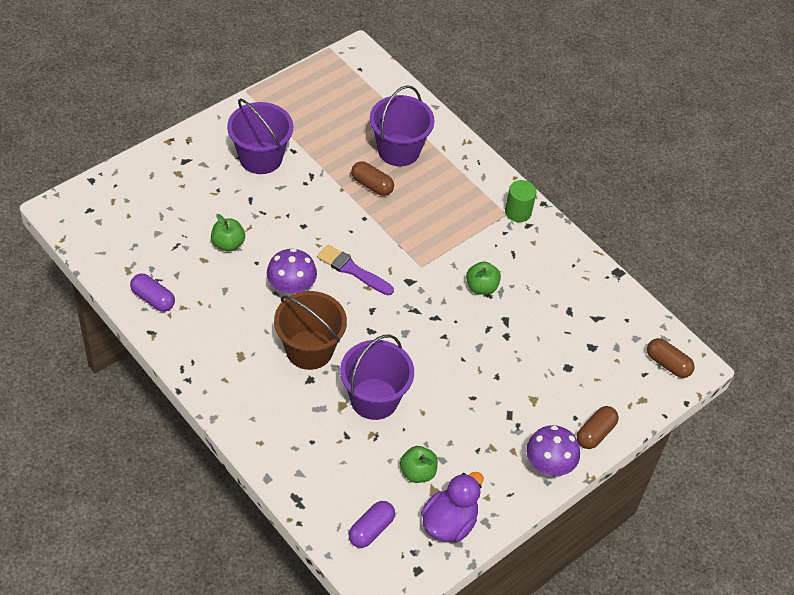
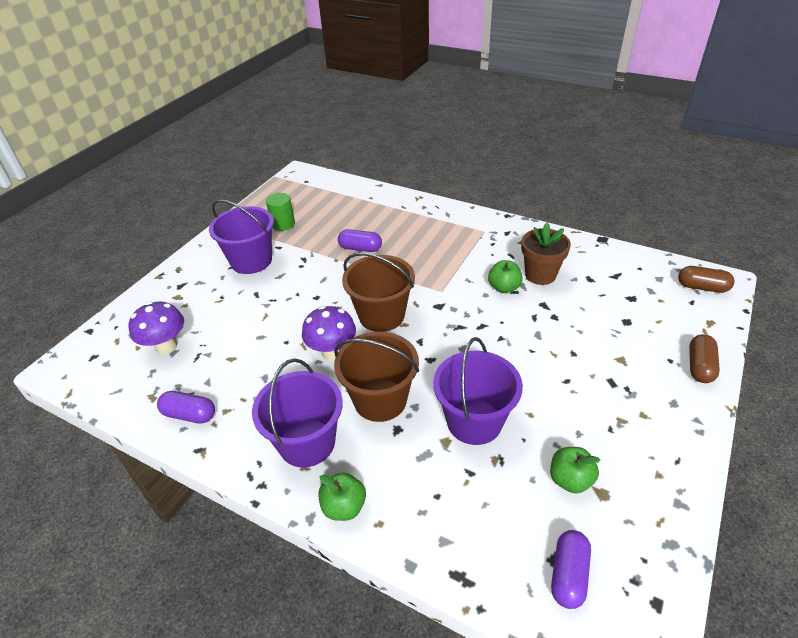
camera: 15 degrees left, 10 degrees down
green apple [211,214,245,252] -> green apple moved to [319,472,366,521]
purple brush [317,245,394,295] -> brown bucket [342,253,415,332]
brown capsule [351,161,394,196] -> purple capsule [338,229,382,252]
purple bucket [370,85,435,166] -> purple bucket moved to [252,358,343,468]
purple duck [421,472,483,542] -> none
green cylinder [505,180,537,222] -> green cylinder moved to [266,193,295,231]
purple mushroom [526,425,580,476] -> purple mushroom moved to [128,302,184,355]
none -> brown flower pot [521,222,571,285]

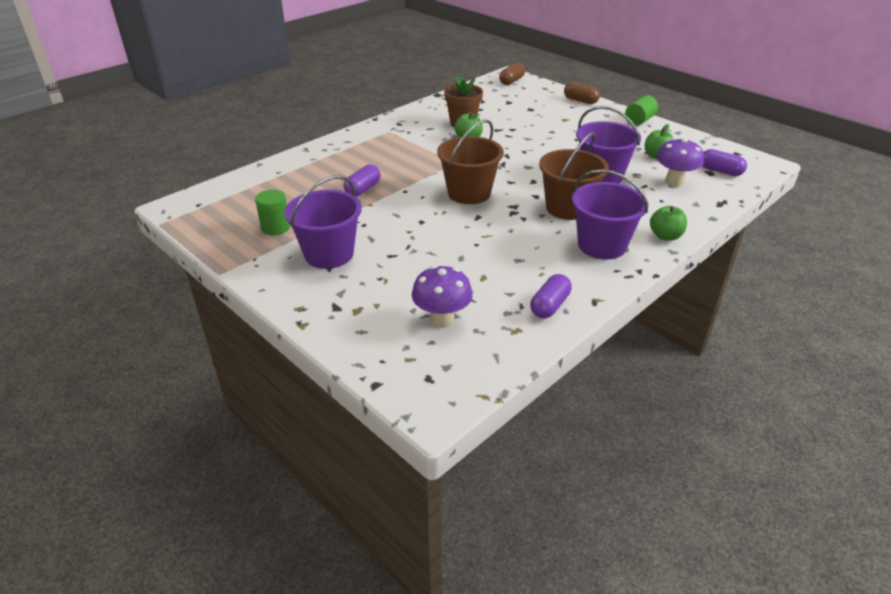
camera: 75 degrees left, 5 degrees down
purple mushroom [302,306,356,360] -> purple mushroom moved to [656,138,704,187]
none -> green cylinder [625,95,658,126]

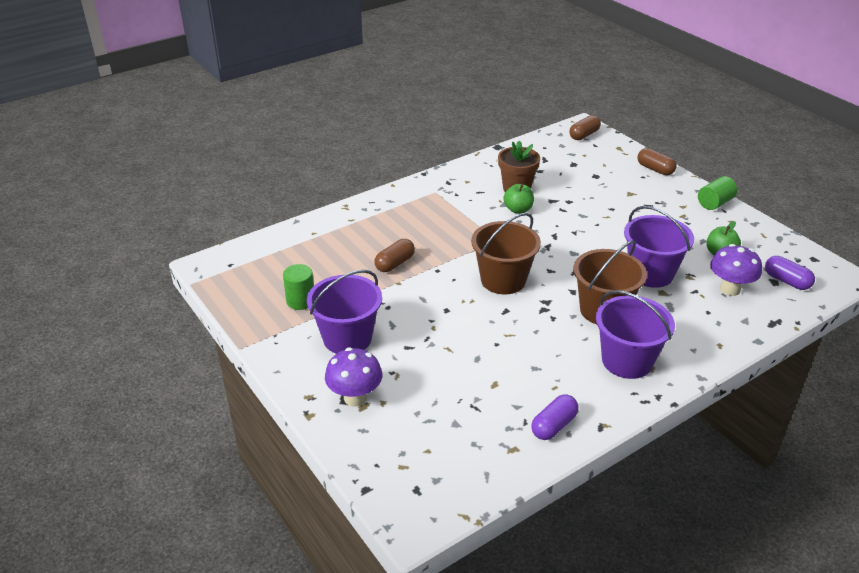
camera: 10 degrees right, 0 degrees up
purple capsule [344,165,381,197] -> brown capsule [375,239,415,272]
purple mushroom [412,265,473,328] -> purple mushroom moved to [325,348,382,407]
green apple [650,206,687,241] -> none

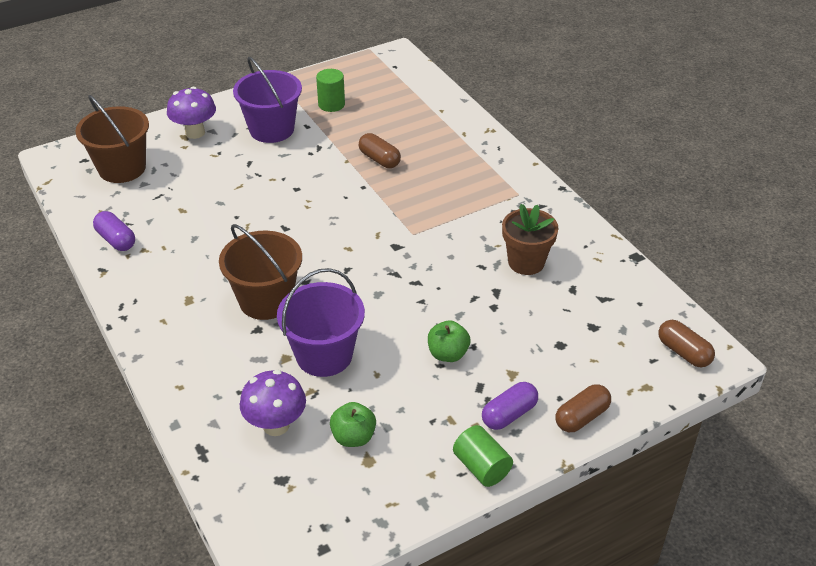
camera: 95 degrees right, 5 degrees up
brown bucket [471,213,541,294] -> brown bucket moved to [75,95,149,183]
green apple [503,184,534,214] -> green apple moved to [428,320,470,362]
purple bucket [596,290,675,379] -> none
purple capsule [765,256,815,290] -> purple capsule moved to [482,382,538,430]

